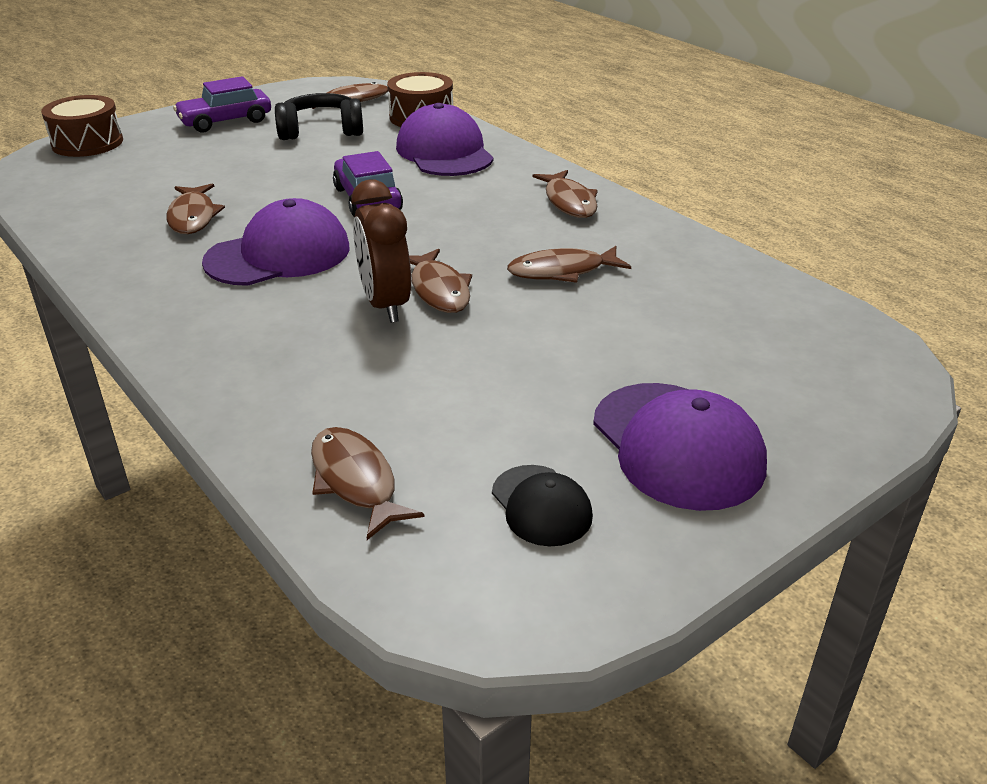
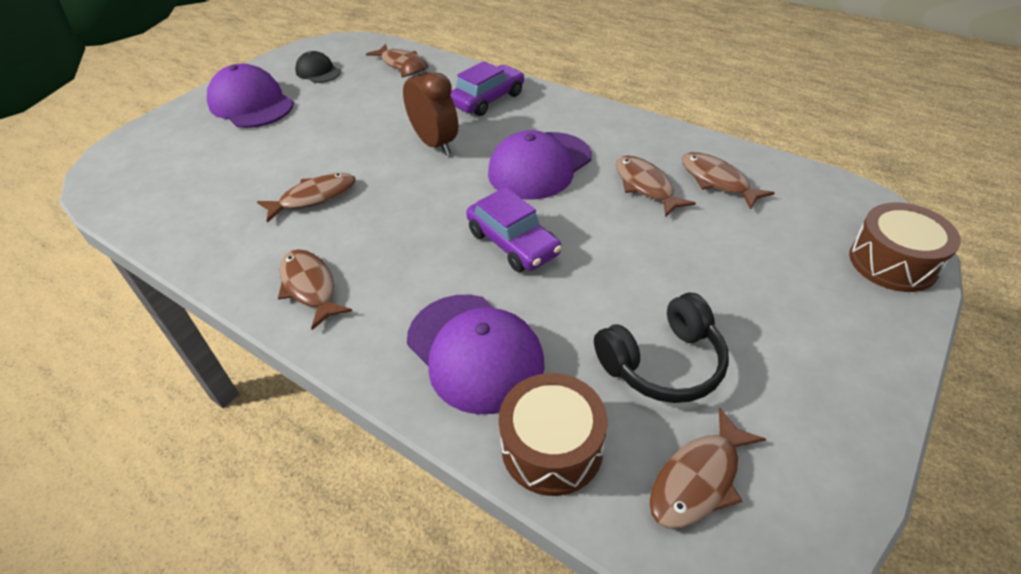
camera: 165 degrees right, 10 degrees up
purple car [173,76,271,132] -> purple car moved to [451,61,524,116]
brown fish [409,249,472,313] -> brown fish moved to [682,152,774,210]

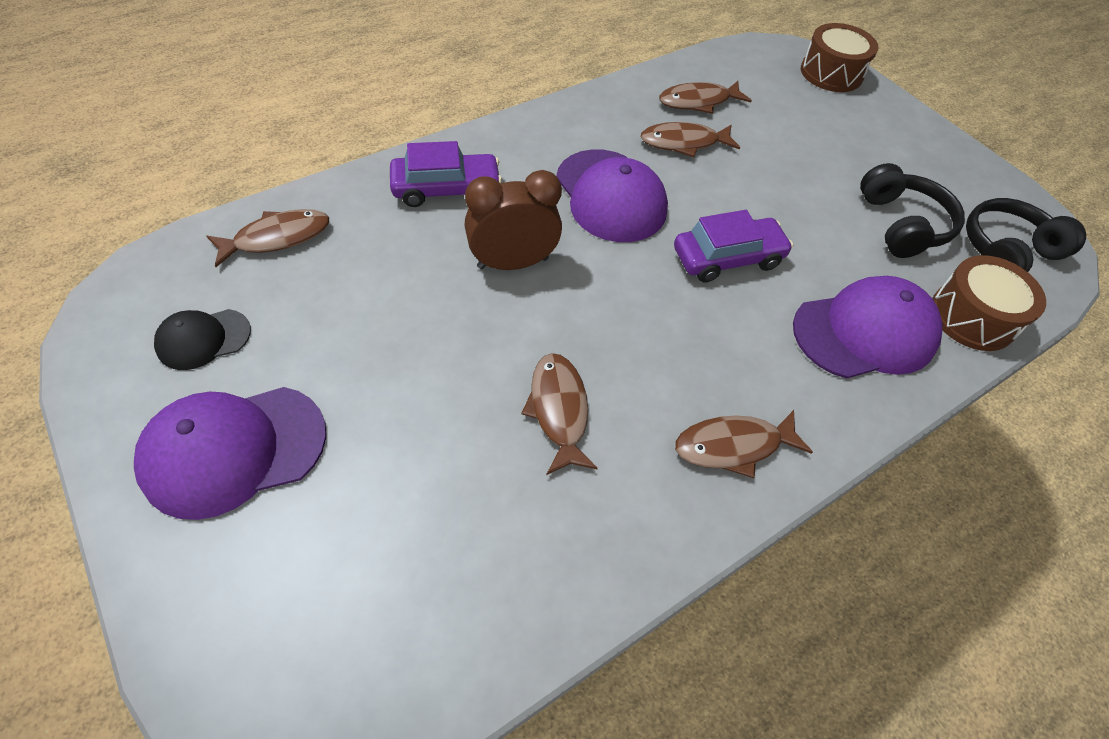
camera: 75 degrees left, 10 degrees up
purple car [451,61,524,116] -> purple car turned 105 degrees clockwise [390,141,502,207]
brown fish [649,408,766,529] -> black headphones [966,198,1086,272]

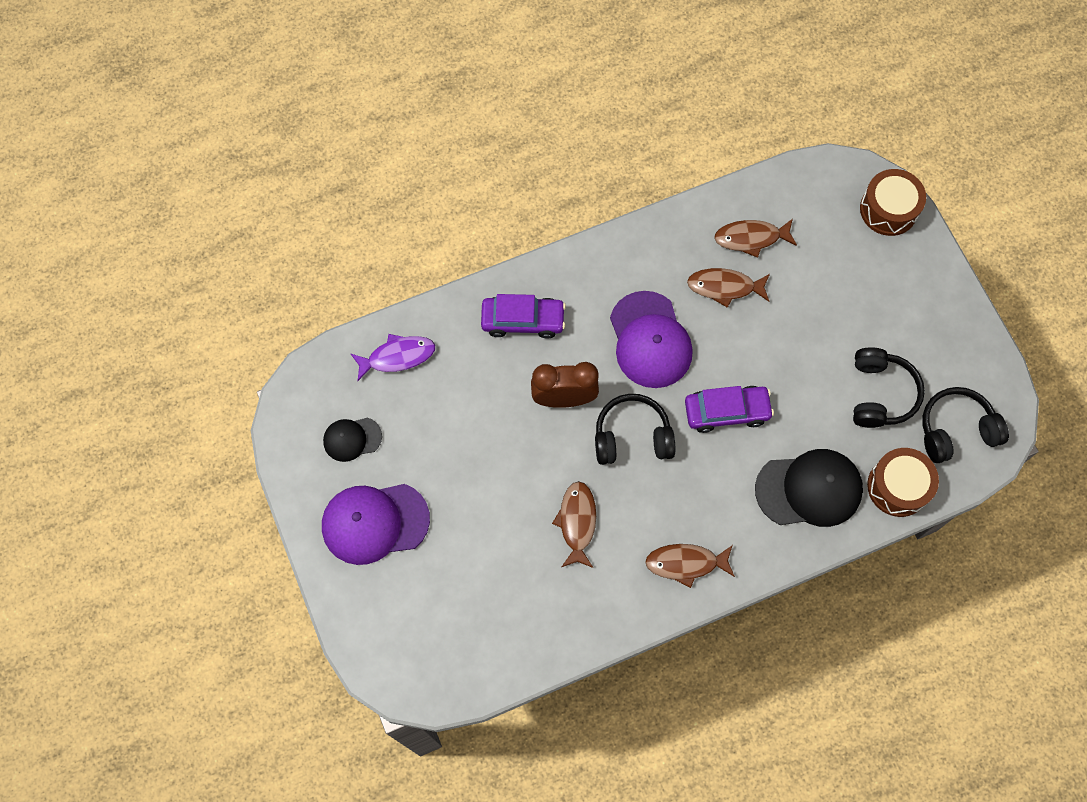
camera: 15 degrees right, 15 degrees up
brown fish [207,209,329,267] -> purple fish [350,334,435,381]
purple cap [793,276,943,379] -> black cap [755,449,863,527]
none -> black headphones [595,394,675,465]

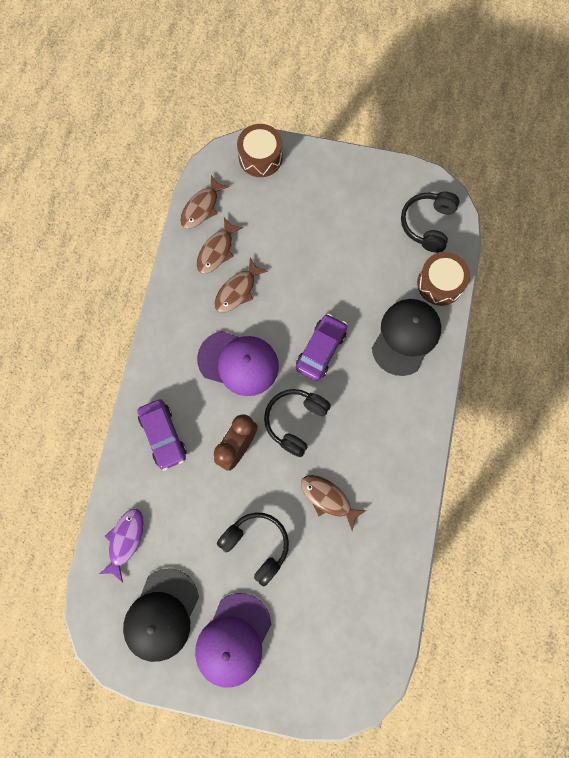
camera: 55 degrees left, 5 degrees up
black cap [323,418,382,462] -> black cap [123,569,199,662], size x1.80
purple car [481,294,566,339] -> purple car turned 120 degrees clockwise [137,399,187,471]
brown fish [645,544,735,588] -> brown fish moved to [180,175,230,229]
black headphones [853,347,925,428] -> black headphones moved to [217,512,289,586]

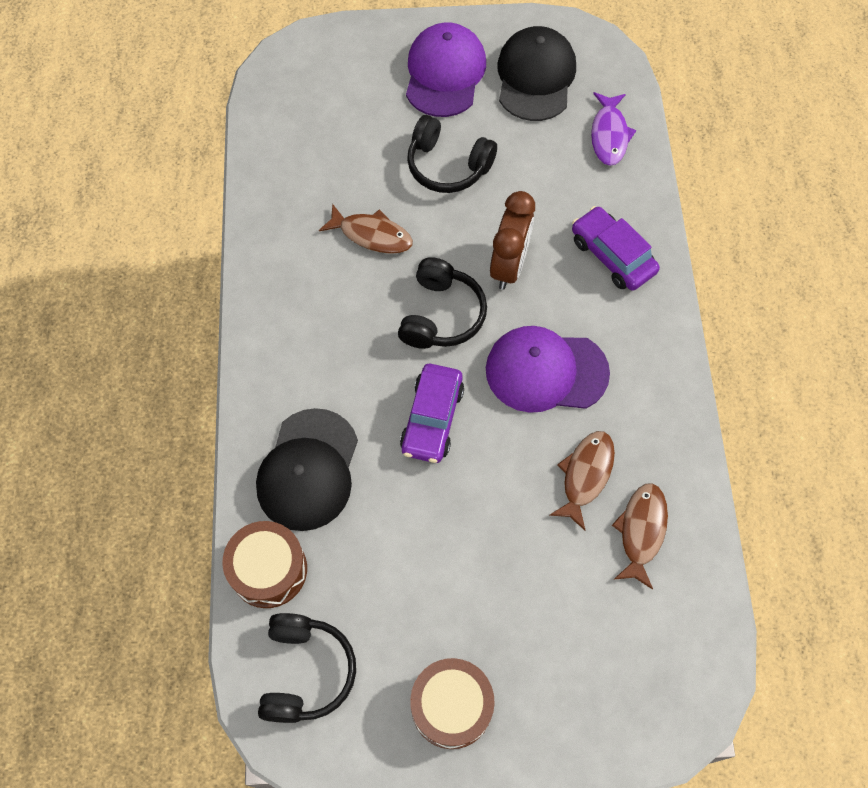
camera: 165 degrees right, 10 degrees down
brown fish [180,175,230,229] -> none
brown drum [237,124,283,177] -> brown drum moved to [410,658,495,749]

